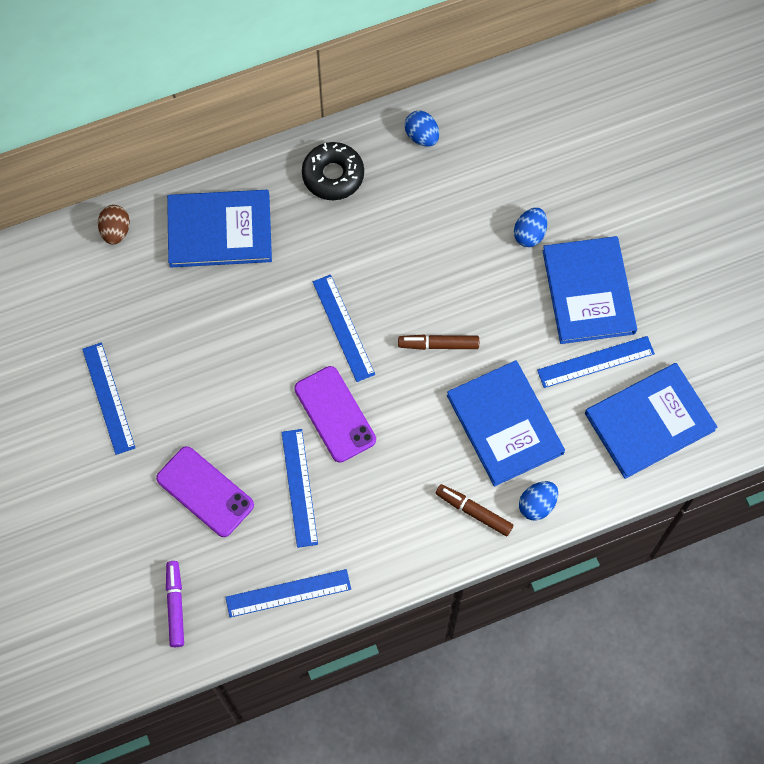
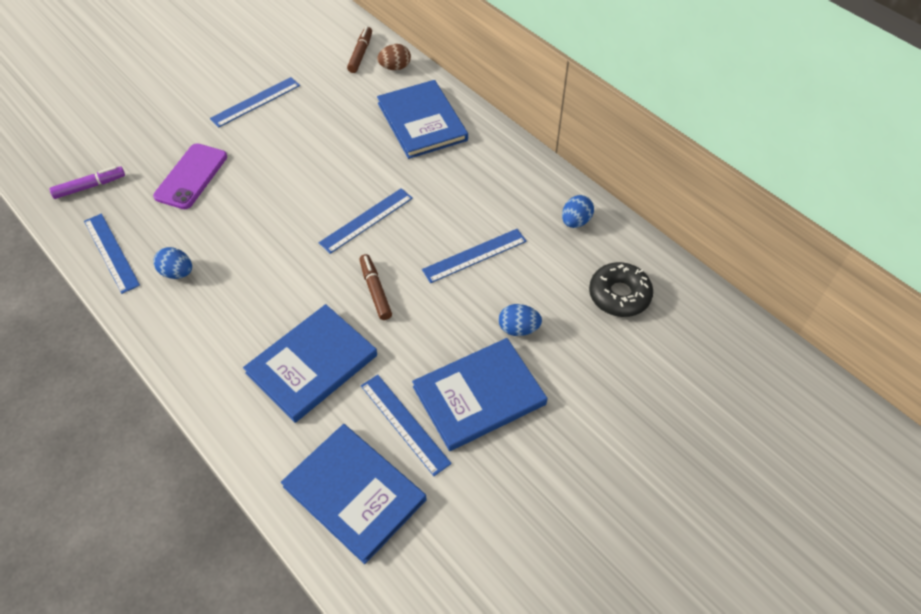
camera: 70 degrees right, 15 degrees down
blue ruler [281,429,318,548] -> blue ruler moved to [422,229,527,283]
purple phone [294,366,376,463] -> none
black donut [302,142,364,200] -> black donut moved to [589,262,653,317]
brown marker [436,484,513,536] -> brown marker moved to [347,27,372,73]
blue egg [519,481,558,520] -> blue egg moved to [153,247,192,279]

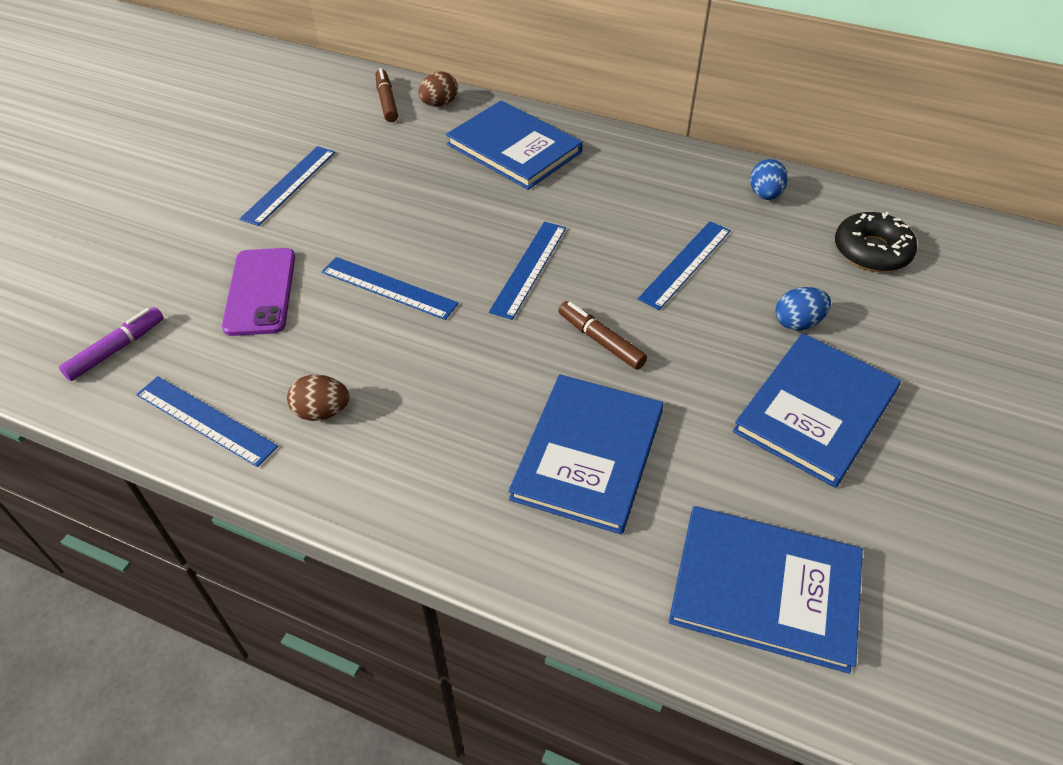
camera: 25 degrees left, 5 degrees down
blue egg [153,247,192,279] -> brown egg [287,375,350,421]
blue ruler [361,375,452,476] -> blue ruler moved to [322,257,459,320]

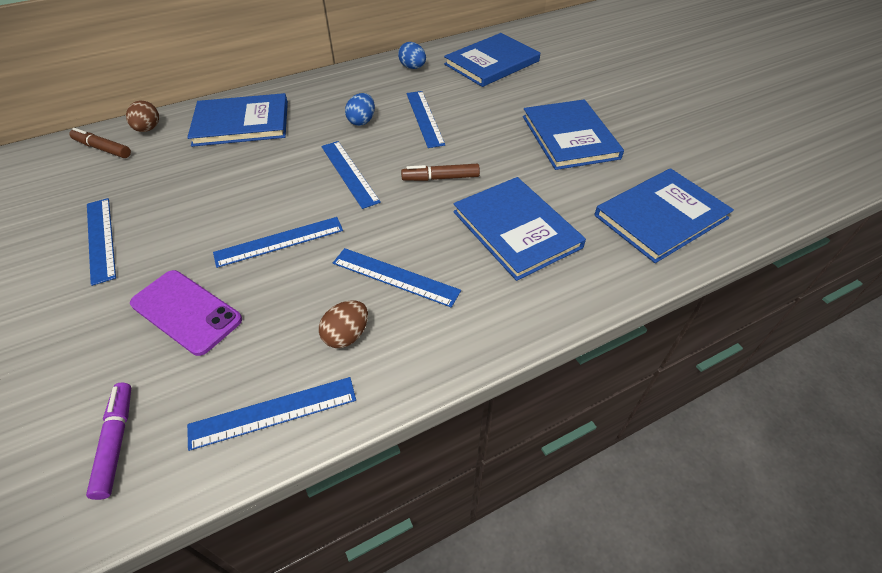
camera: 50 degrees left, 0 degrees up
blue egg [776,287,831,331] -> blue egg moved to [345,93,375,126]
black donut [835,212,917,272] -> blue book [444,33,540,87]
none -> blue ruler [333,248,461,308]

